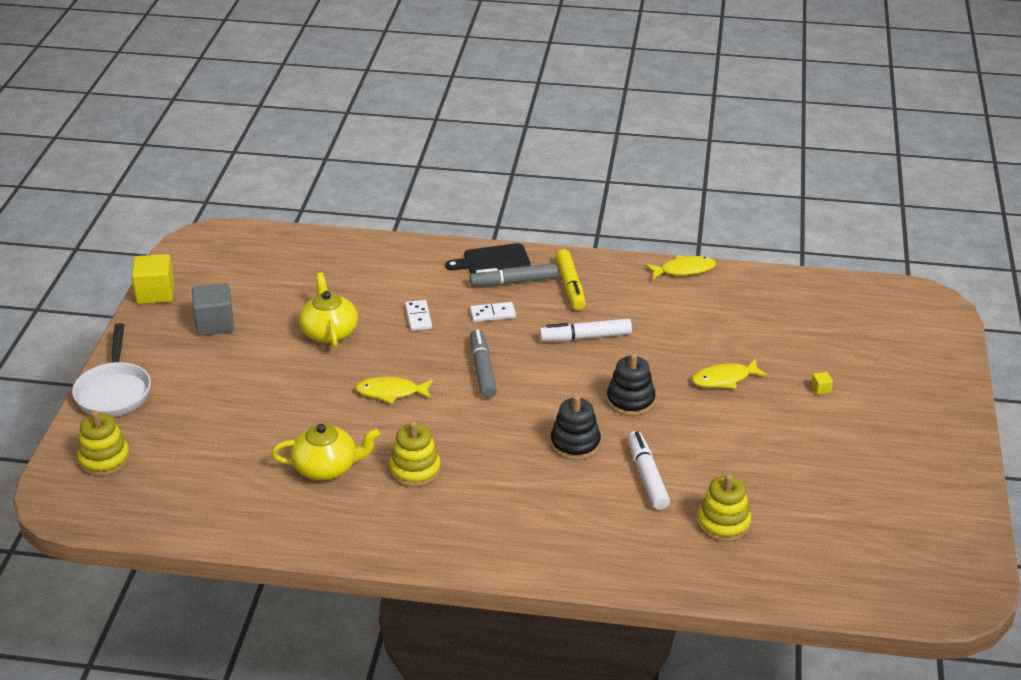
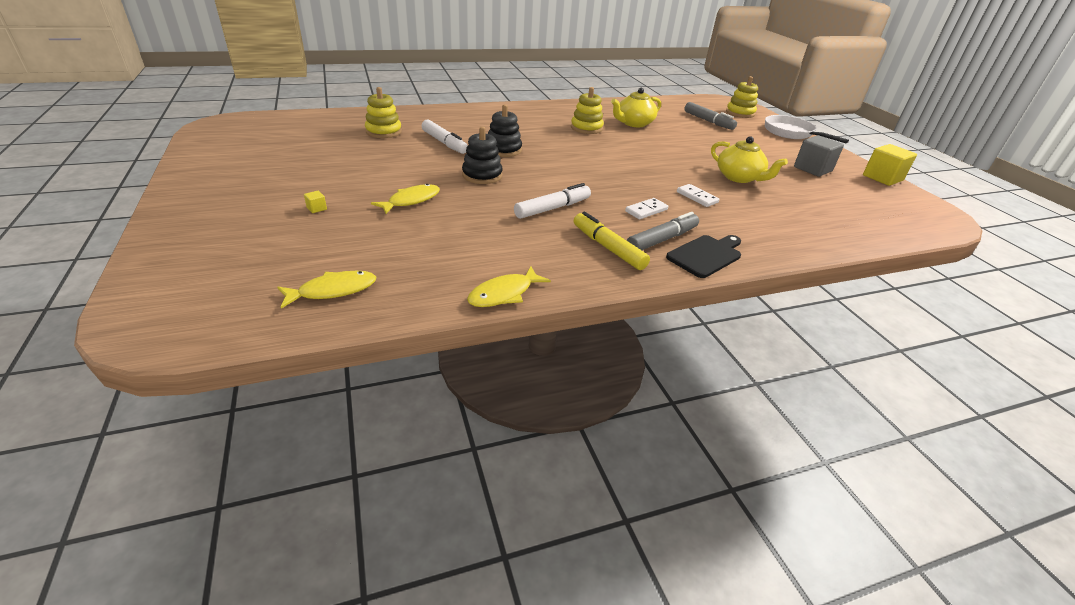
camera: 150 degrees right, 0 degrees up
yellow fish [355,377,433,404] -> yellow fish moved to [277,271,376,308]
grey marker [470,329,497,398] -> grey marker moved to [684,102,737,130]

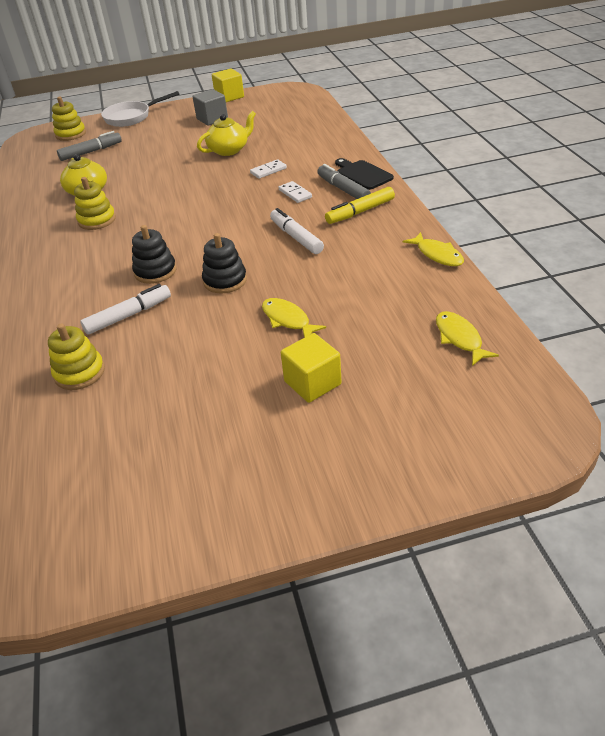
camera: 80 degrees left, 5 degrees up
yellow cube [304,191,327,213] -> yellow cube [281,333,342,403], size x2.43

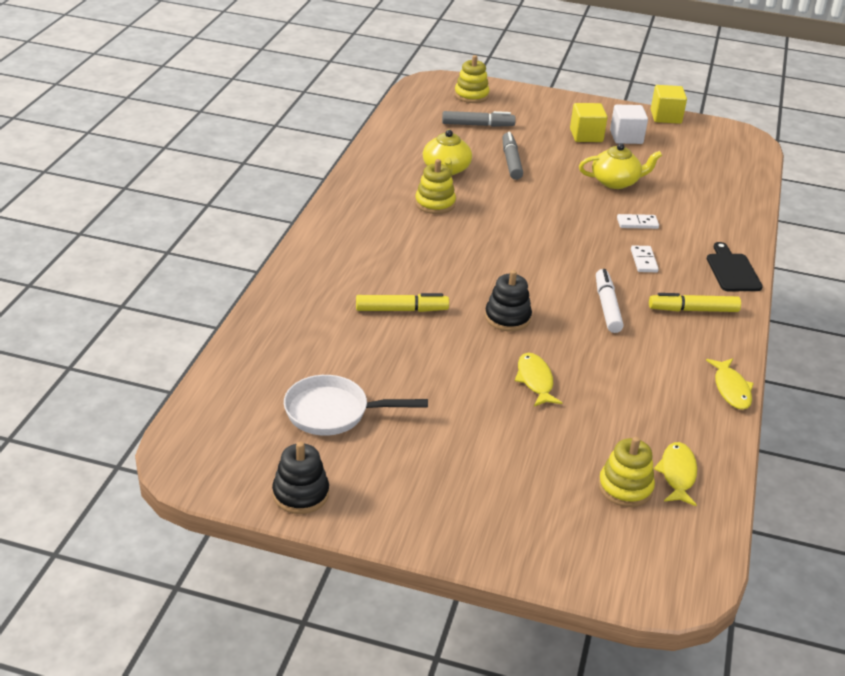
camera: 25 degrees right, 5 degrees down
yellow stacking toy [48,324,105,390] -> yellow stacking toy moved to [598,437,655,507]
white marker [80,284,171,335] -> yellow marker [356,293,449,312]
white pan [101,91,179,127] -> white pan moved to [284,375,428,436]
black stacking toy [132,225,177,284] -> black stacking toy moved to [272,442,329,514]
grey cube [193,89,228,126] -> white cube [610,105,648,144]
yellow cube [281,333,342,403] -> yellow cube moved to [570,103,608,142]
grey marker [317,164,371,199] -> grey marker moved to [502,132,523,180]

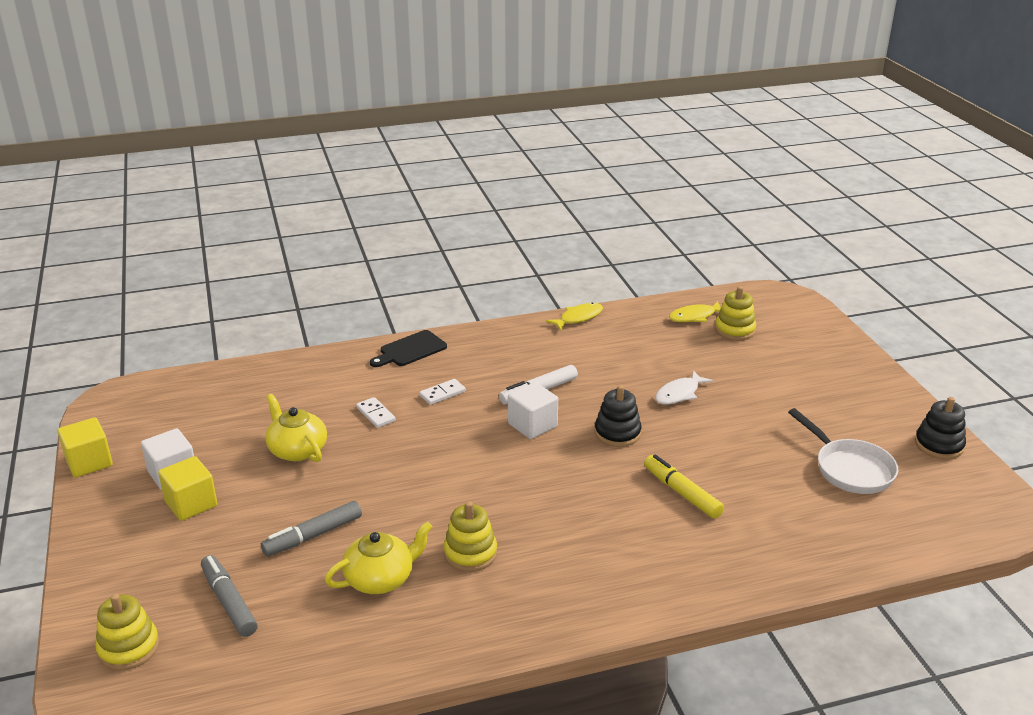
camera: 120 degrees left, 5 degrees down
yellow fish [515,353,562,406] -> white fish [655,370,713,405]
yellow marker [649,293,741,312] -> none
none -> white cube [508,382,558,439]

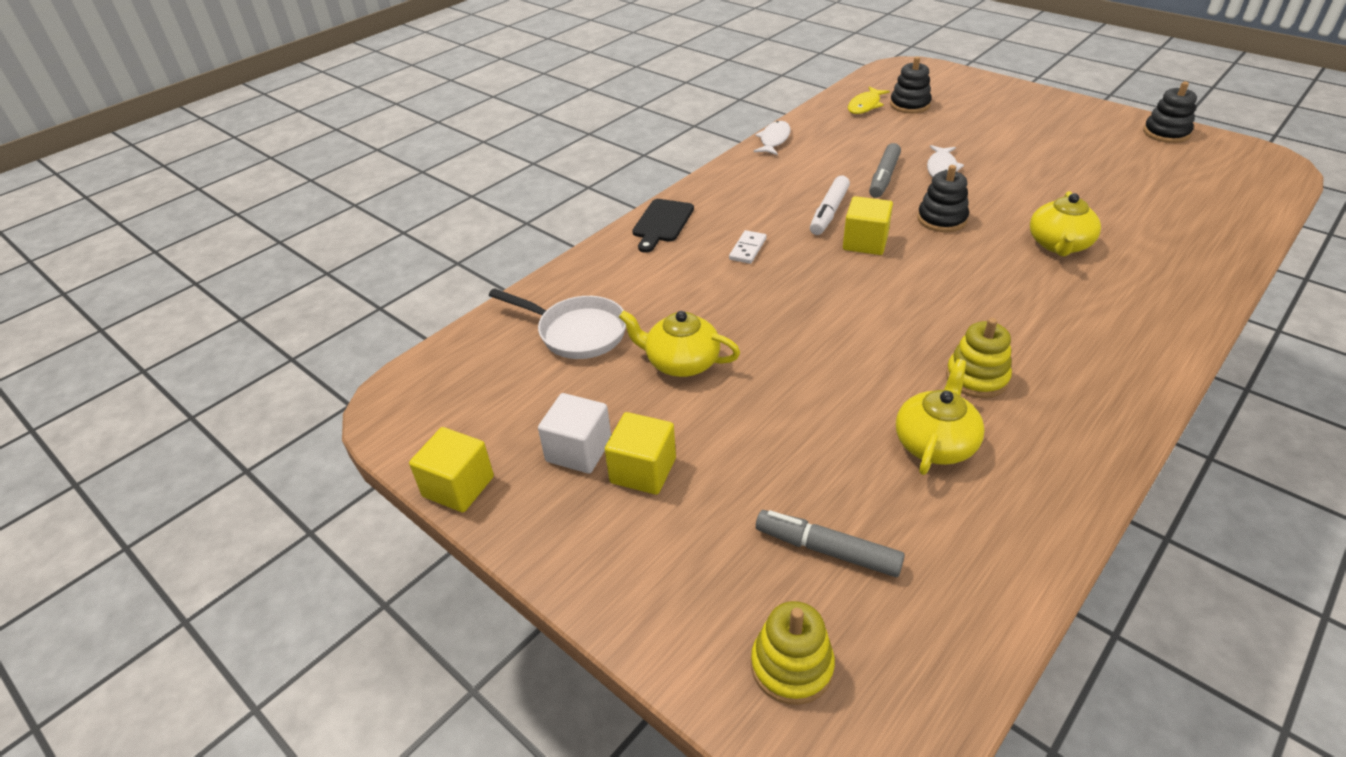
camera: 30 degrees left, 10 degrees up
grey marker [261,501,362,556] -> grey marker moved to [869,143,901,198]
white domino [356,397,396,428] -> none
white cube [508,382,558,439] -> yellow cube [843,196,893,255]
yellow fish [546,302,603,331] -> white fish [754,121,791,155]
yellow marker [644,454,724,519] -> yellow teapot [1030,191,1101,256]
yellow stacking toy [715,286,756,340] -> black stacking toy [890,56,932,113]
white pan [788,408,898,494] -> white pan moved to [489,288,626,359]

